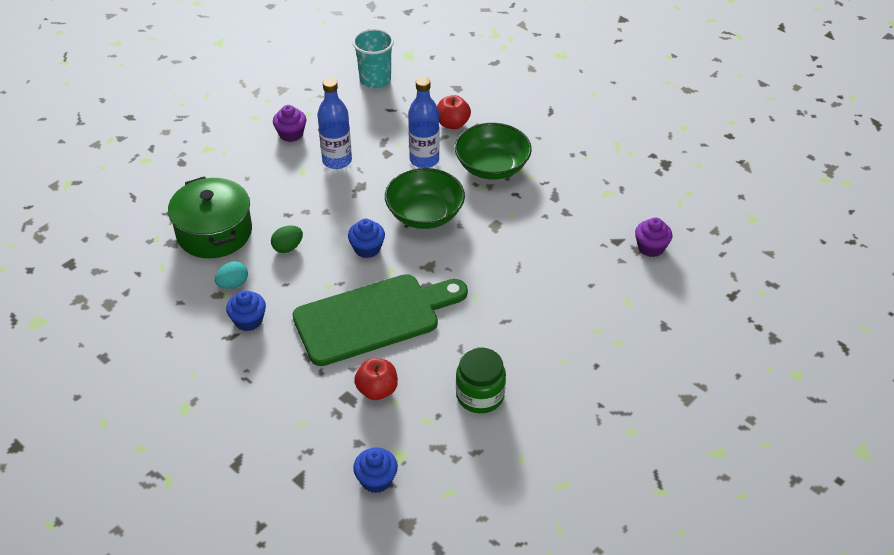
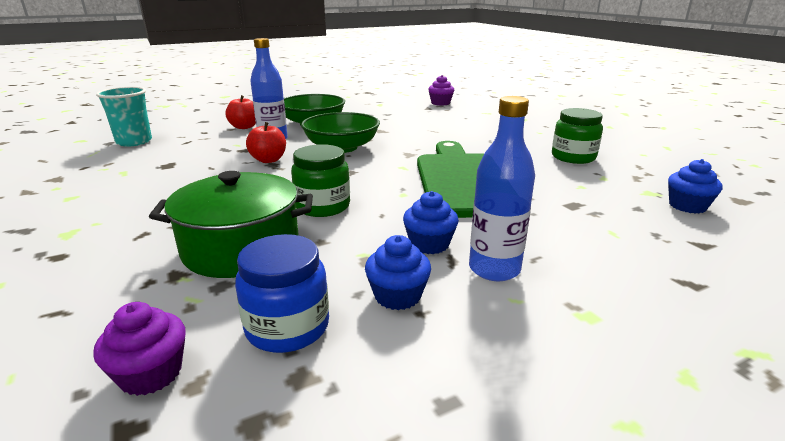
camera: 70 degrees left, 20 degrees down
turquoise egg [215,261,248,289] -> none
green egg [271,226,303,253] -> green jar [291,144,350,217]
purple cupcake [273,105,306,142] -> purple cupcake moved to [93,302,186,396]
blue bottle [317,78,352,169] -> blue bottle moved to [469,96,535,281]
blue cupcake [348,219,385,258] -> blue cupcake moved to [365,235,431,310]
red apple [354,358,398,400] -> red apple moved to [246,122,286,163]
none -> blue jar [235,234,329,353]

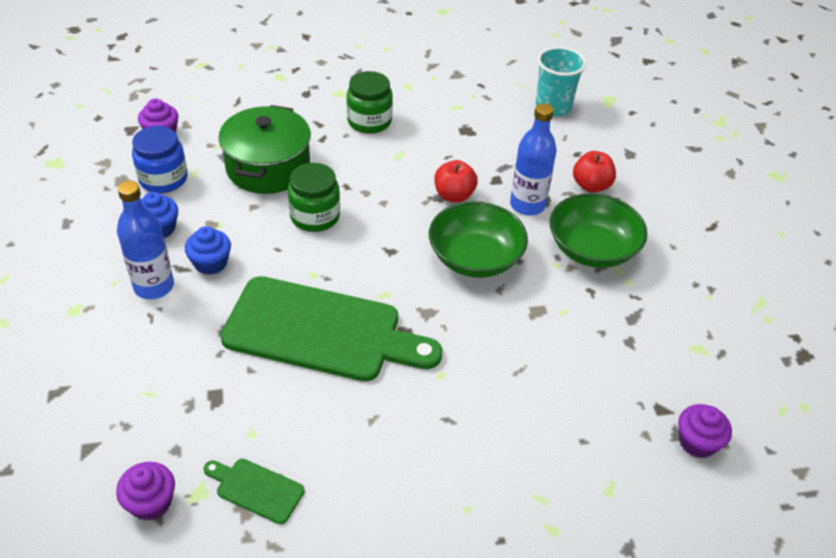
camera: 105 degrees right, 20 degrees up
green jar [552,108,603,164] -> green jar moved to [347,71,393,134]
blue cupcake [668,159,723,214] -> purple cupcake [116,462,175,521]
none -> green cutting board [204,459,305,524]

